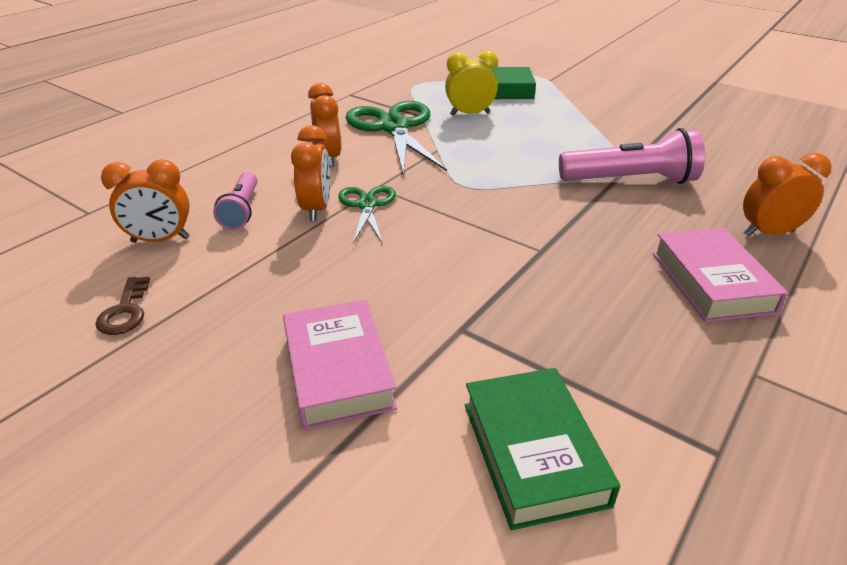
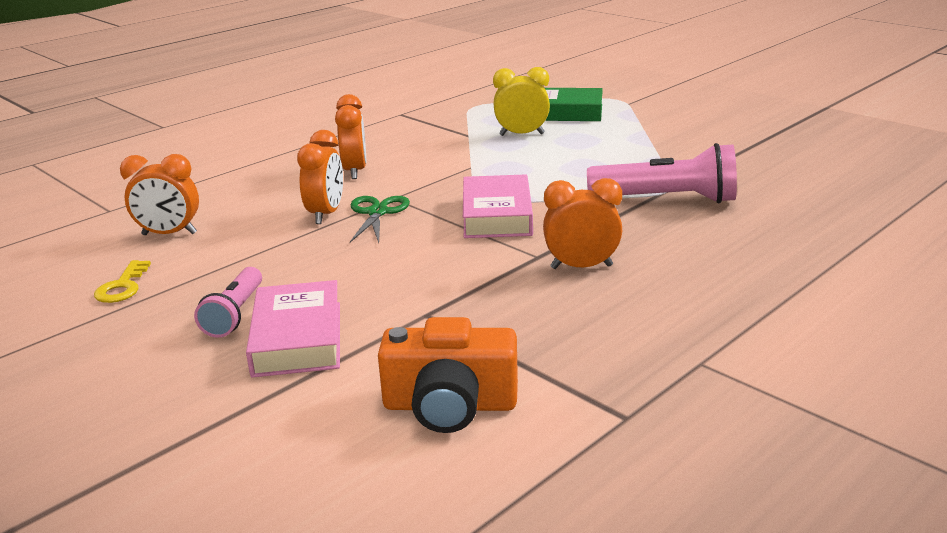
camera: 10 degrees right, 10 degrees down
brown key [95,277,150,335] -> yellow key [94,260,151,303]
pink flashlight [213,172,257,230] -> pink flashlight moved to [194,267,262,338]
green scissors [345,101,447,174] -> none
green book [465,368,620,530] -> orange camera [378,317,518,433]
pink book [652,227,788,322] -> pink book moved to [463,174,533,238]
orange clock [743,153,832,237] -> orange clock moved to [543,178,622,269]

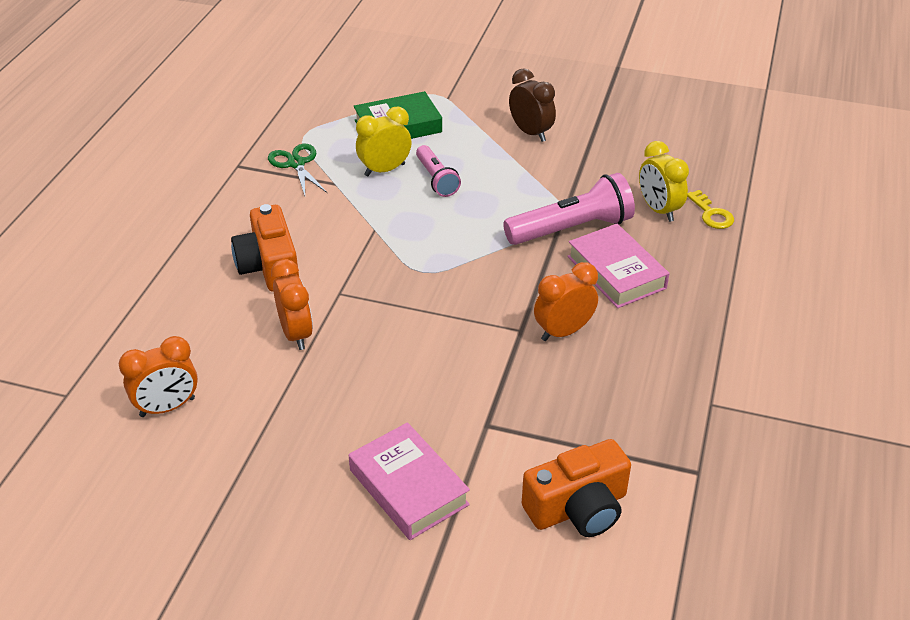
camera: 30 degrees left, 15 degrees up
yellow key [94,260,151,303] -> yellow key moved to [687,190,734,229]
pink flashlight [194,267,262,338] -> pink flashlight moved to [416,145,461,197]
orange clock [335,94,366,179] -> orange camera [231,204,299,291]
green scissors [350,196,410,243] -> green scissors moved to [268,144,327,196]
pink book [463,174,533,238] -> pink book moved to [567,224,669,308]
none -> brown clock [509,68,556,142]
none -> yellow clock [639,141,689,222]

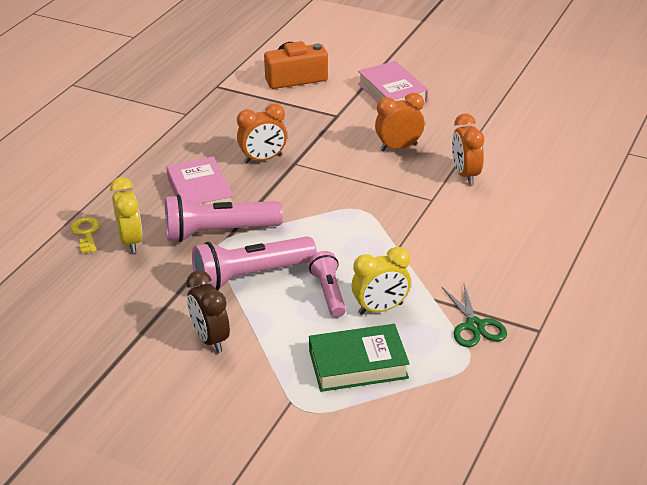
camera: 170 degrees left, 5 degrees down
orange clock [119,336,198,417] -> orange clock moved to [375,93,424,151]
orange camera [231,204,299,291] -> none
none -> pink flashlight [192,236,317,291]

